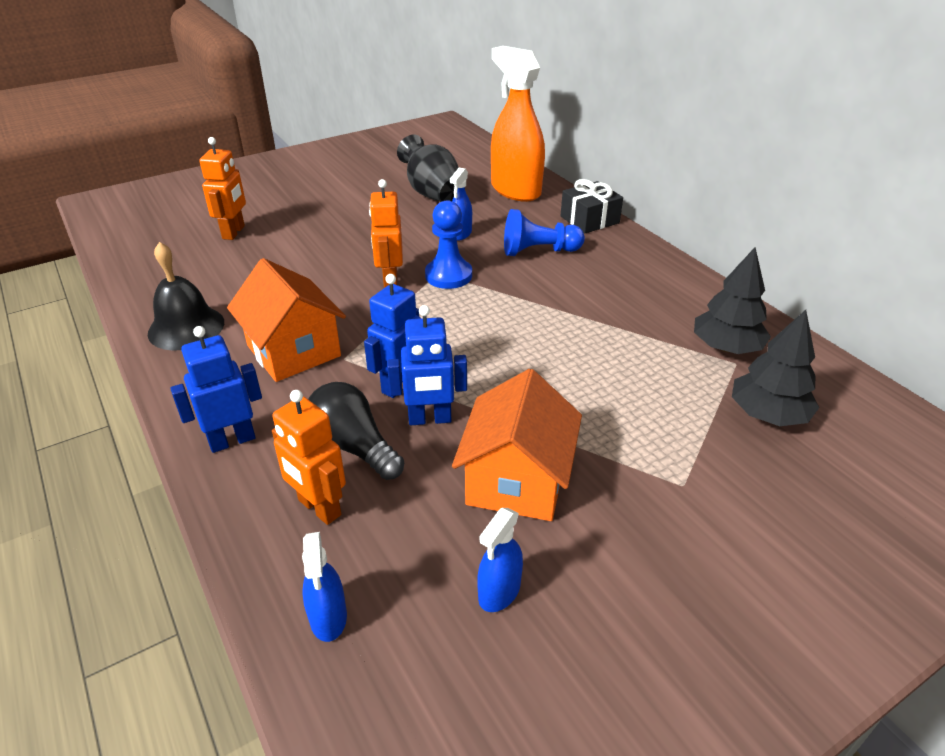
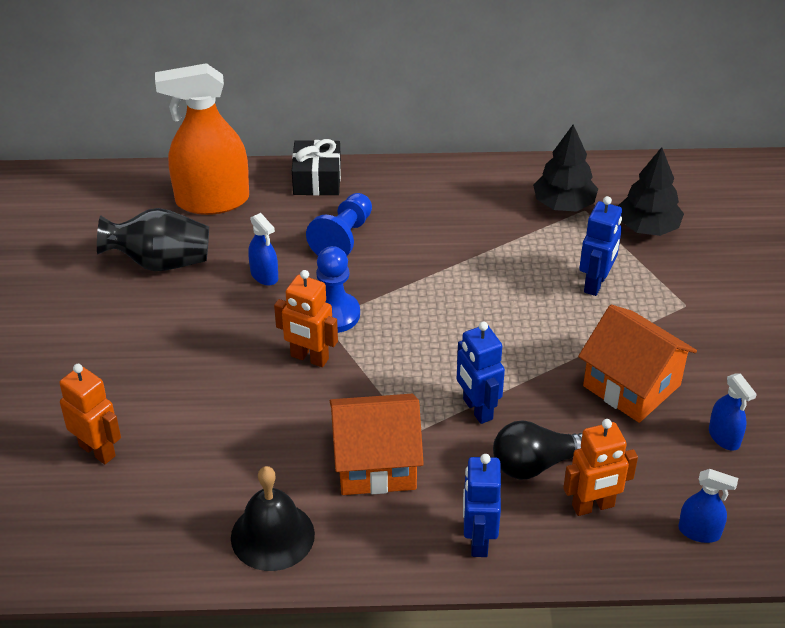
camera: 60 degrees left, 5 degrees up
blue robot [387,305,467,425] -> blue robot moved to [579,196,622,296]

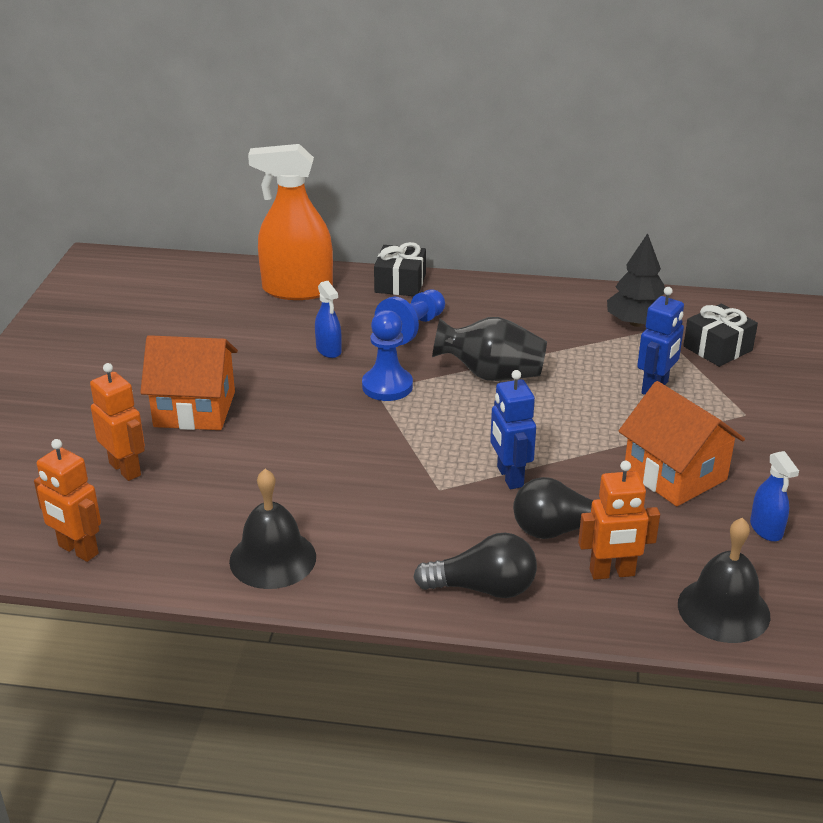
camera: 10 degrees right, 10 degrees down
black vase [97,208,209,271] -> black vase moved to [432,317,547,381]
orange robot [274,270,338,367] -> orange robot moved to [34,439,101,562]
orange house [330,394,424,495] -> orange house moved to [140,335,238,430]
blue robot [463,454,501,557] -> black light bulb [413,533,537,598]
black tree [618,147,684,236] -> black gift [683,304,758,367]
blue spray bottle [679,469,738,543] -> black bell [678,518,770,643]

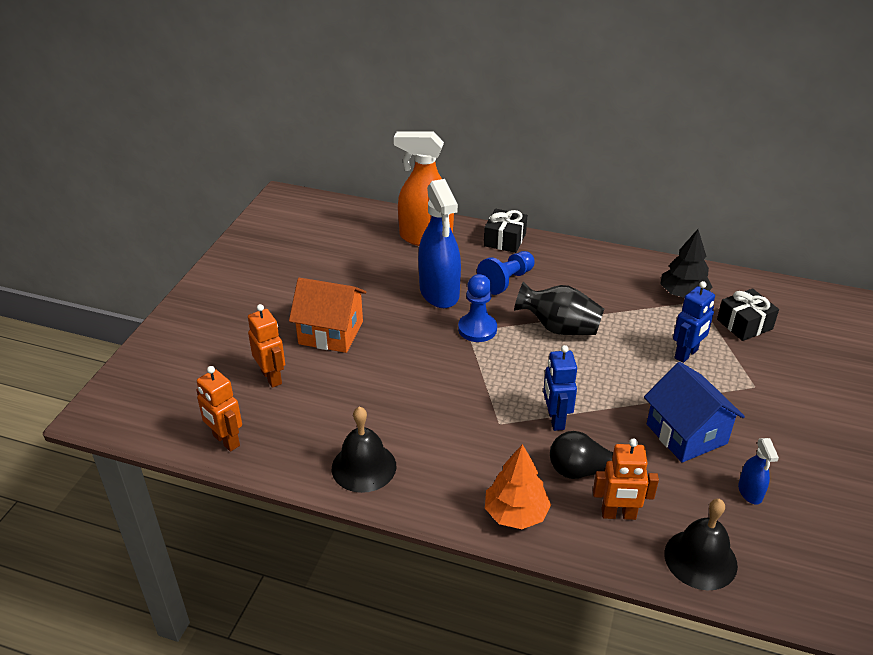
camera: 10 degrees right, 5 degrees up
blue spray bottle [315,281,342,358] -> blue spray bottle [418,179,461,308], size x2.16
black light bulb [413,533,537,598] -> orange tree [485,444,551,529]
orange house [618,381,745,506] -> blue house [644,362,745,462]

